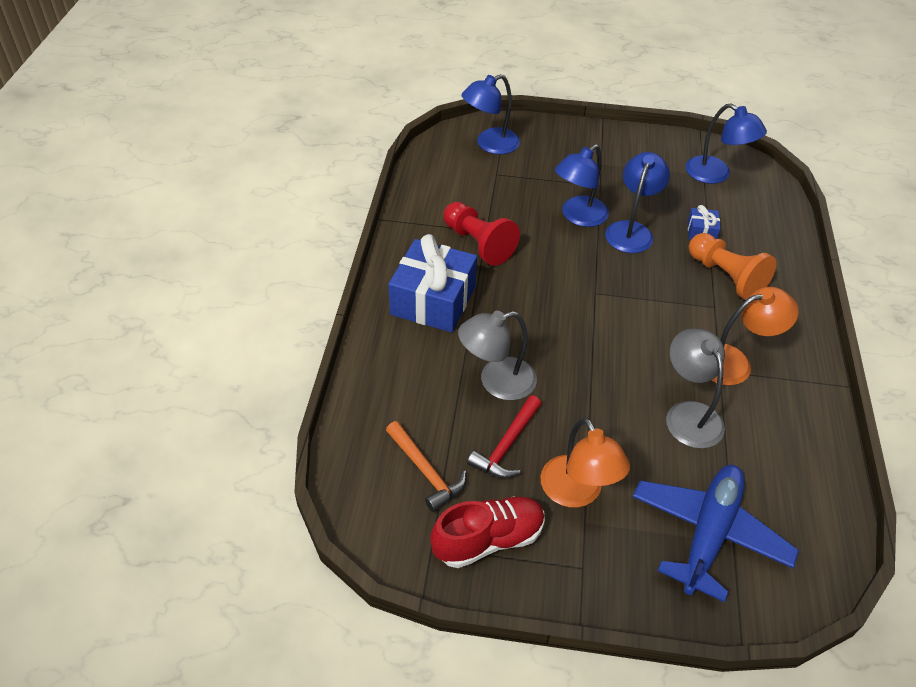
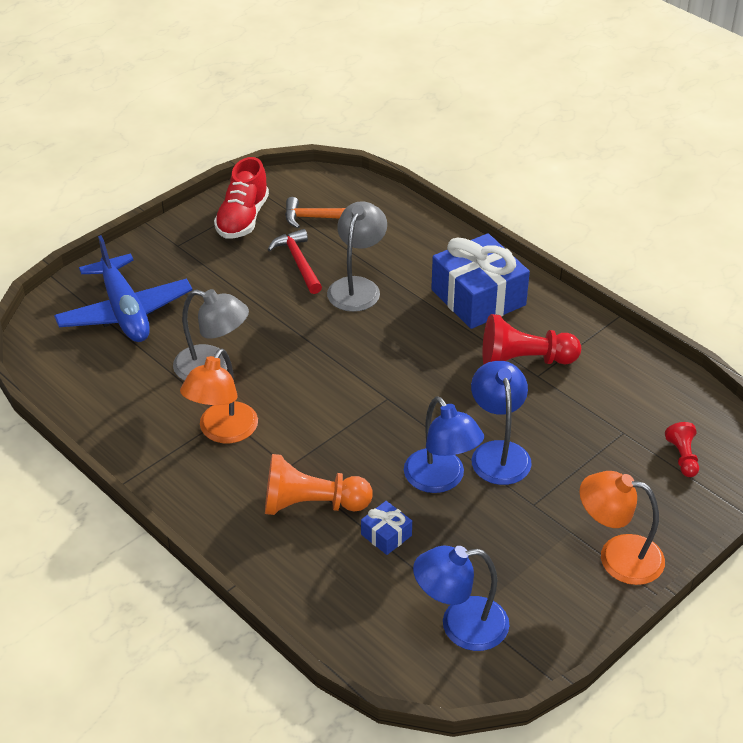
camera: 130 degrees right, 5 degrees down
blue lamp [461,74,520,154] -> red pawn [665,422,699,477]
orange lamp [540,418,630,508] -> orange lamp moved to [579,471,665,585]

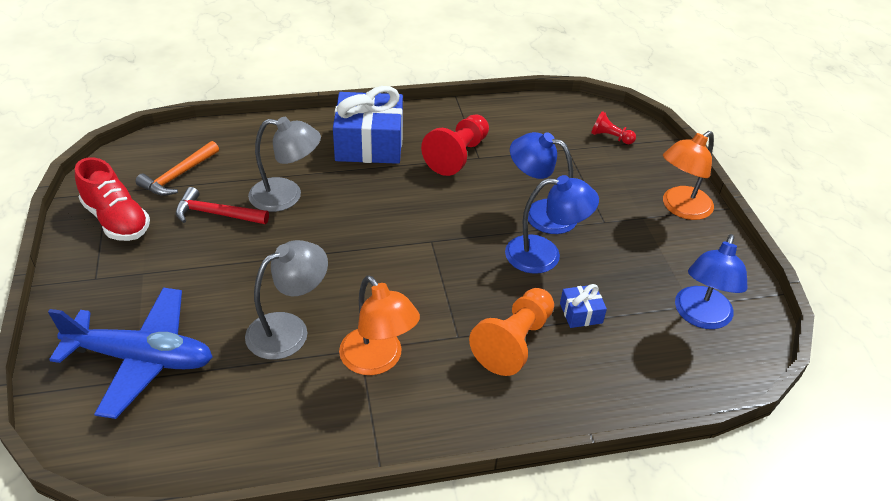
camera: 60 degrees left, 0 degrees up
grey lamp [327,201,387,312] -> grey lamp turned 135 degrees clockwise [248,117,321,212]

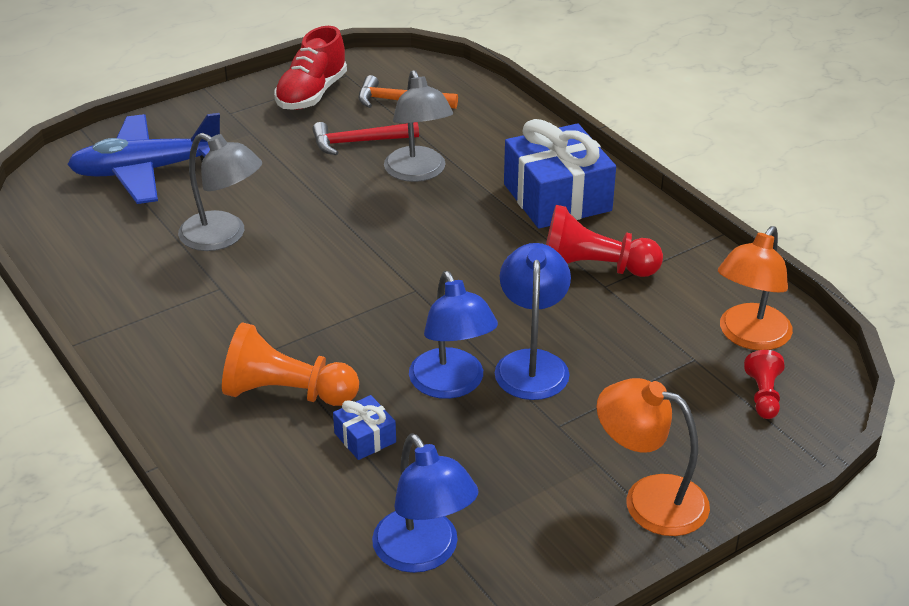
camera: 70 degrees right, 5 degrees down
blue plane [48,288,213,419] -> blue plane turned 90 degrees clockwise [67,113,220,204]
red hammer [176,187,269,224] -> red hammer turned 90 degrees counterclockwise [312,122,419,155]
orange lamp [339,275,420,375] -> orange lamp moved to [718,226,793,350]
blue lamp [675,234,748,329] -> blue lamp turned 120 degrees counterclockwise [372,433,479,573]

